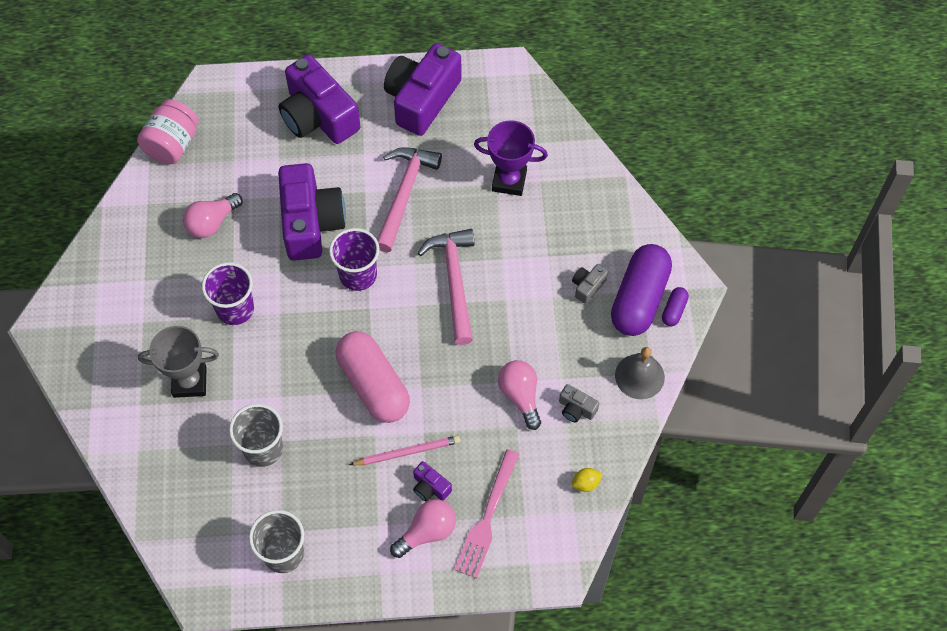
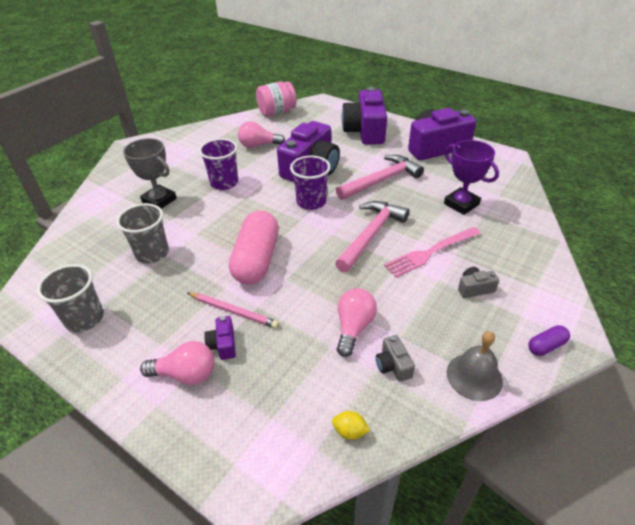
camera: 40 degrees right, 20 degrees down
pink fork [455,449,520,578] -> pink fork moved to [384,227,481,277]
purple capsule [611,244,672,336] -> none

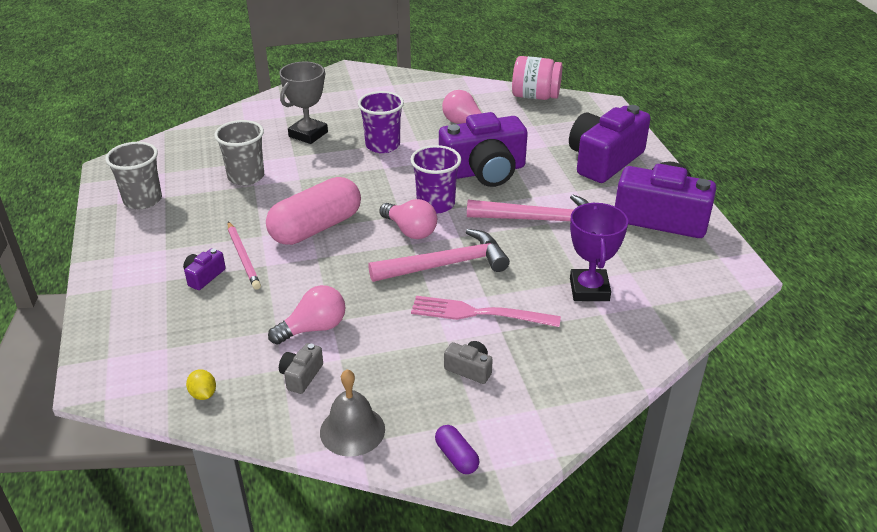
camera: 40 degrees right, 5 degrees down
grey trophy [123,138,177,209] -> grey trophy turned 45 degrees clockwise [279,62,328,144]
pink light bulb [140,341,215,385] -> pink light bulb moved to [379,199,437,239]
purple capsule [528,325,570,356] -> purple capsule turned 45 degrees clockwise [435,425,479,474]

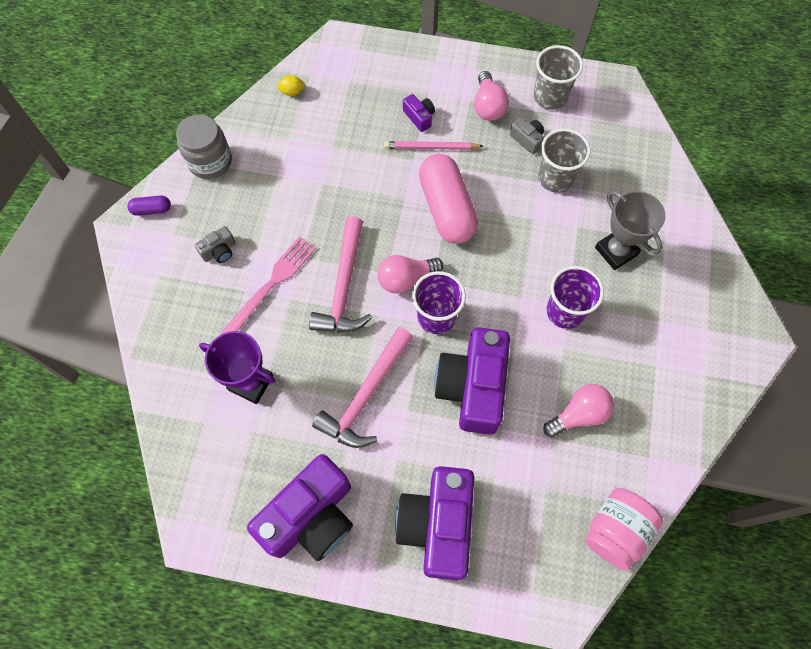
camera: 115 degrees right, 30 degrees up
pink light bulb [268,285,345,345] -> pink light bulb moved to [474,71,509,121]
grey camera [279,343,323,394] -> grey camera moved to [510,118,544,154]
grey bell [320,369,385,457] -> grey jar [176,114,232,179]
purple camera [569,105,651,183] -> purple camera turned 150 degrees counterclockwise [395,466,474,580]

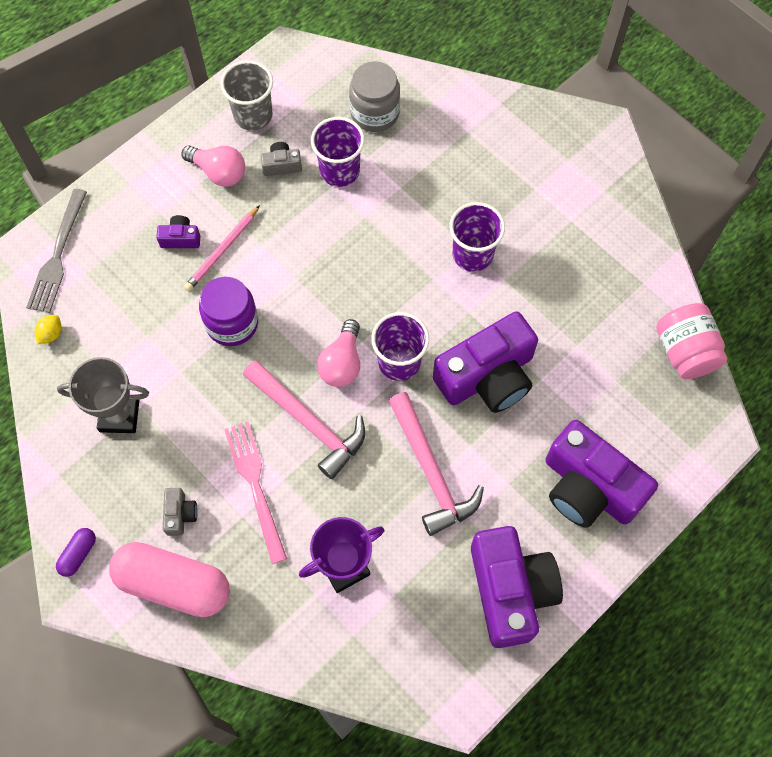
camera: 55 degrees left, 0 degrees up
grey jar [176,114,232,179] -> grey jar moved to [349,61,400,132]
pink capsule [419,154,478,244] -> pink capsule moved to [109,542,230,617]
purple camera [434,327,510,435] -> purple camera turned 75 degrees counterclockwise [433,311,538,413]
grey cup [538,128,591,193] -> purple cup [311,117,365,187]
pink light bulb [543,384,614,437] -> none
grey trophy [595,191,665,270] -> grey trophy moved to [57,357,149,433]
none -> grey fork [26,189,87,313]
none -> purple jar [199,277,258,346]

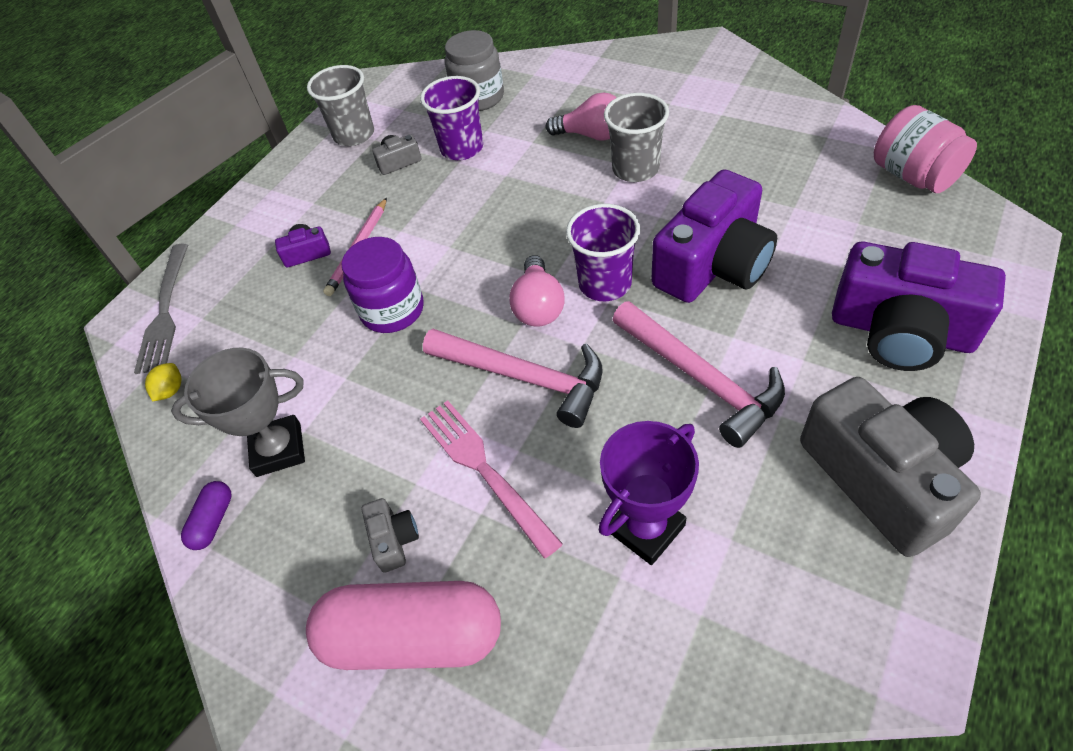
camera: 10 degrees left, 15 degrees down
purple capsule [56,528,96,577] -> purple capsule moved to [181,481,231,550]
pink light bulb [182,145,245,187] -> pink light bulb moved to [546,92,617,141]
purple cup [449,202,505,272] -> grey cup [604,93,669,182]
purple camera [471,526,563,648] -> grey camera [800,377,981,557]

